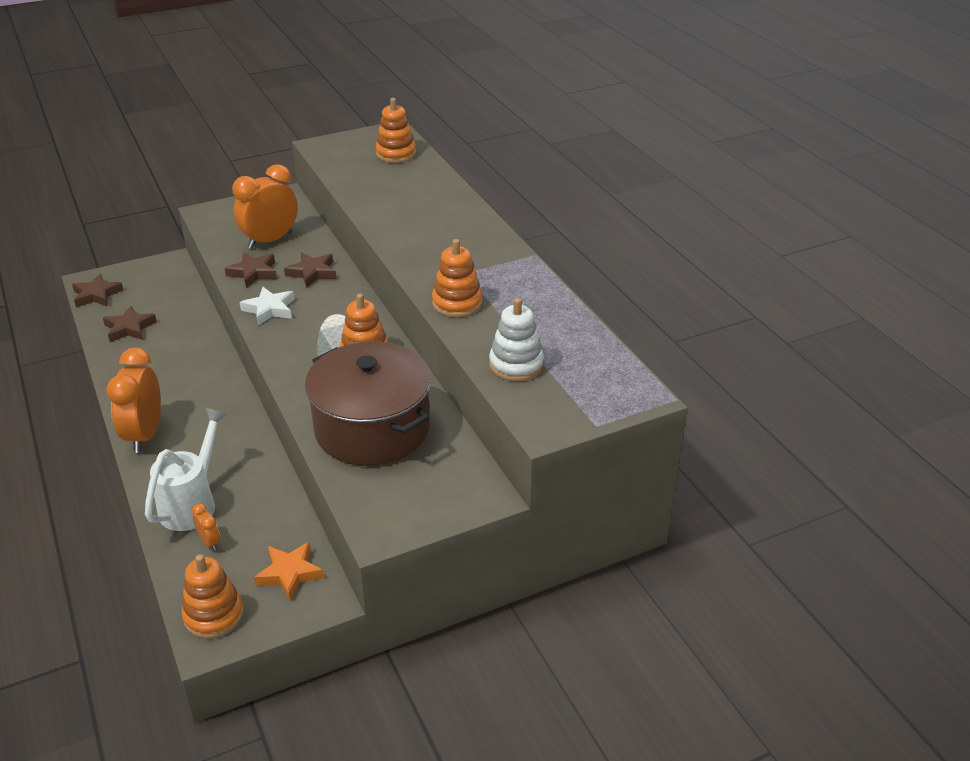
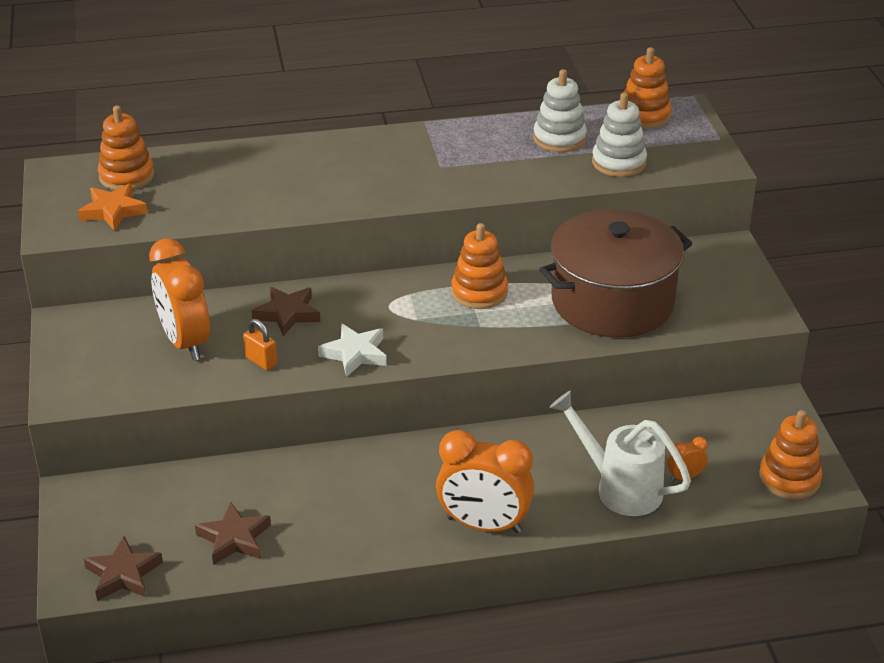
camera: 75 degrees left, 0 degrees up
brown star [225,252,277,288] -> orange padlock [243,319,277,370]
orange star [254,542,324,600] -> orange star moved to [78,183,148,231]
orange stacking toy [432,239,482,318] -> orange stacking toy moved to [624,47,672,129]
none -> white stacking toy [533,69,587,152]

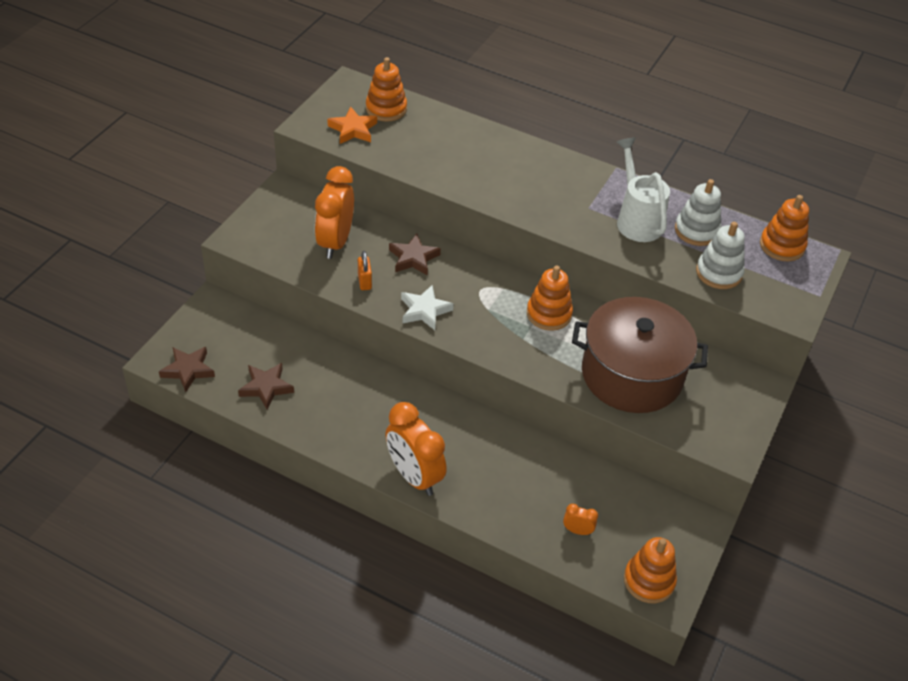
camera: 35 degrees right, 10 degrees up
white watering can [550,391,691,516] -> white watering can moved to [617,138,670,242]

